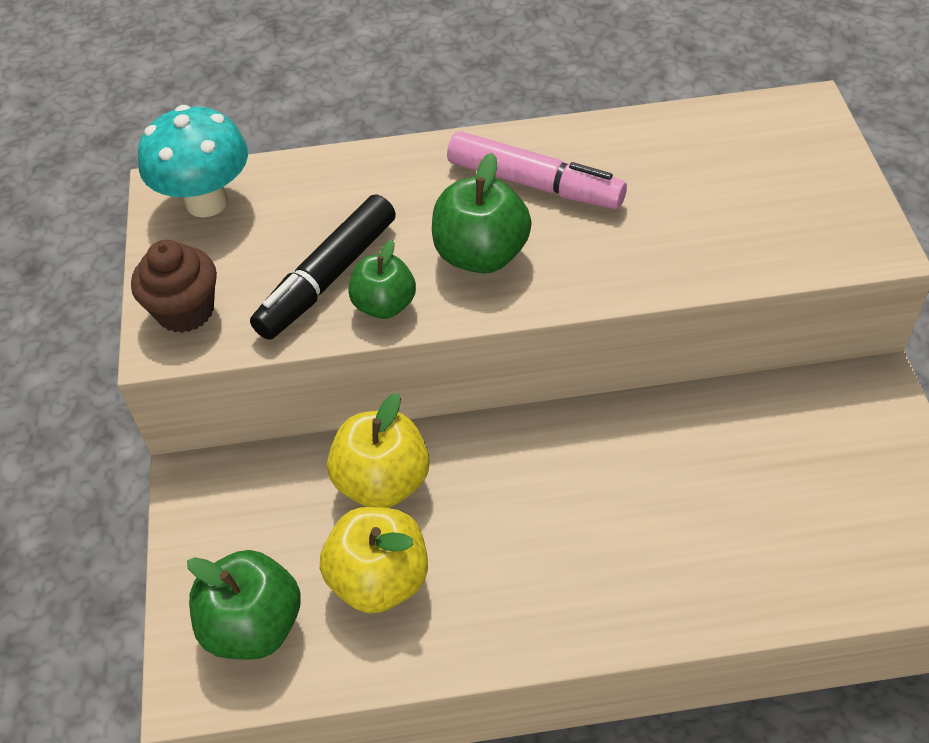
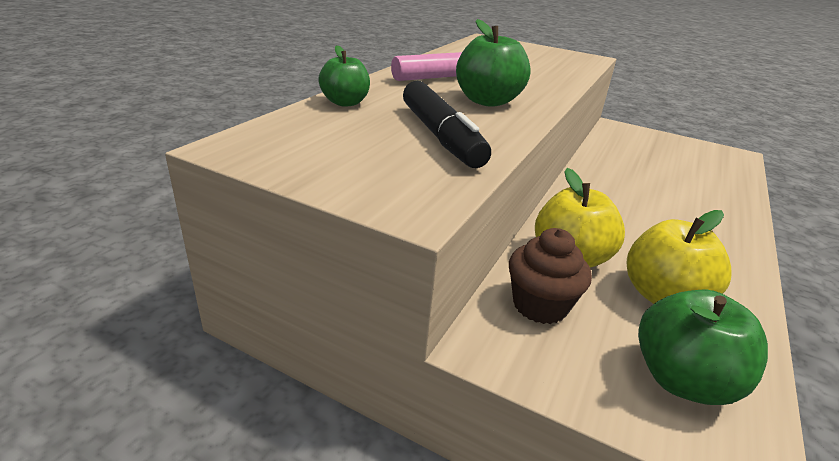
camera: 60 degrees left, 20 degrees down
brown cupcake [131,240,217,333] -> brown cupcake moved to [509,228,592,324]
turquoise mushroom [138,105,248,218] -> none
green apple [348,240,416,319] -> green apple moved to [318,45,370,107]

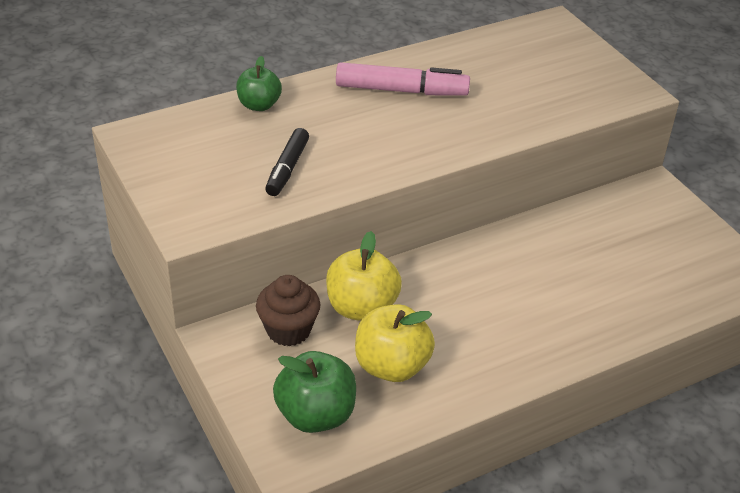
camera: 35 degrees right, 10 degrees up
black marker [403,81,491,168] -> black marker [265,128,309,196], size x0.66
green apple [456,19,531,107] -> none

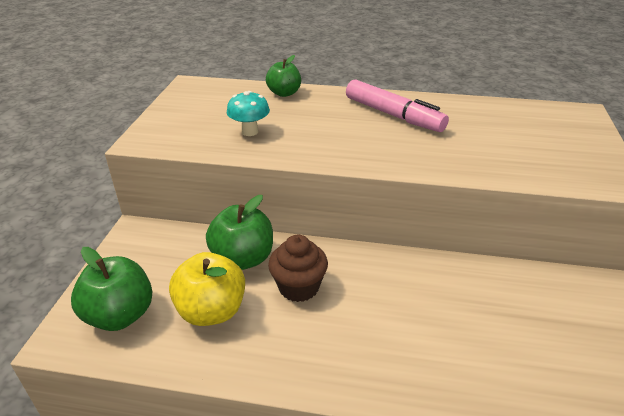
camera: 40 degrees right, 5 degrees down
brown cupcake [256,275,321,346] -> brown cupcake moved to [268,235,328,302]
black marker [265,128,309,196] -> turquoise mushroom [227,91,270,136]
yellow apple [326,231,402,321] -> green apple [206,195,273,270]

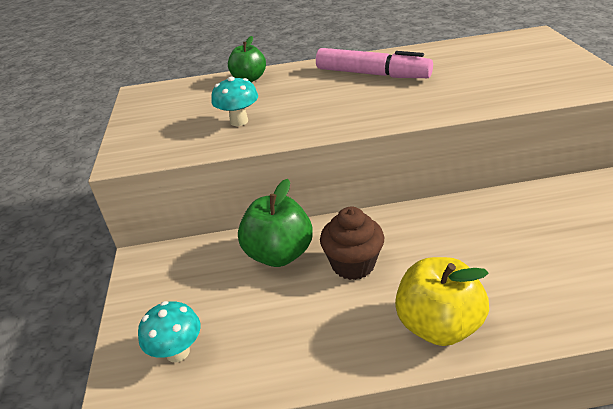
camera: 15 degrees left, 0 degrees up
green apple [71,247,152,331] -> turquoise mushroom [138,301,200,363]
yellow apple [169,252,245,326] -> yellow apple moved to [395,257,489,346]

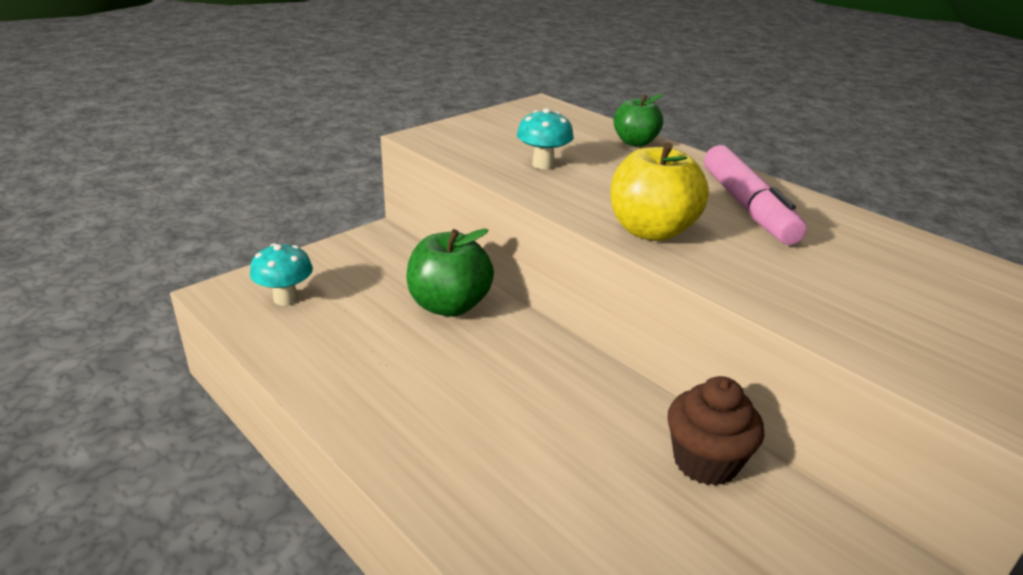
camera: 50 degrees right, 5 degrees down
brown cupcake [320,207,384,280] -> brown cupcake moved to [667,376,764,486]
yellow apple [395,257,489,346] -> yellow apple moved to [611,142,709,241]

